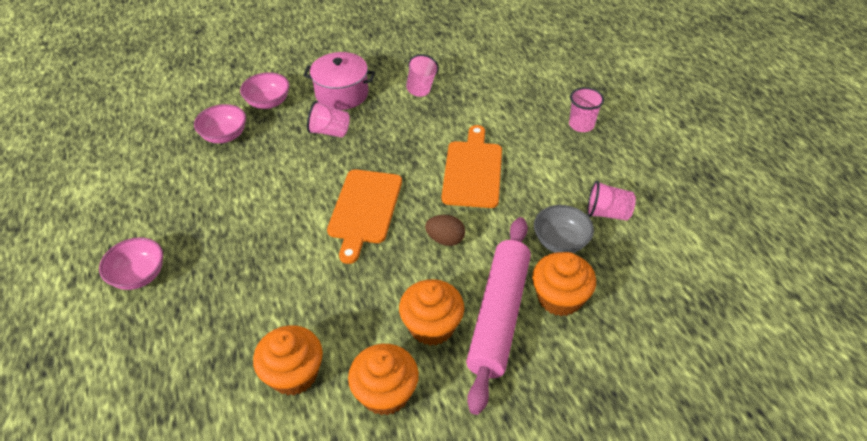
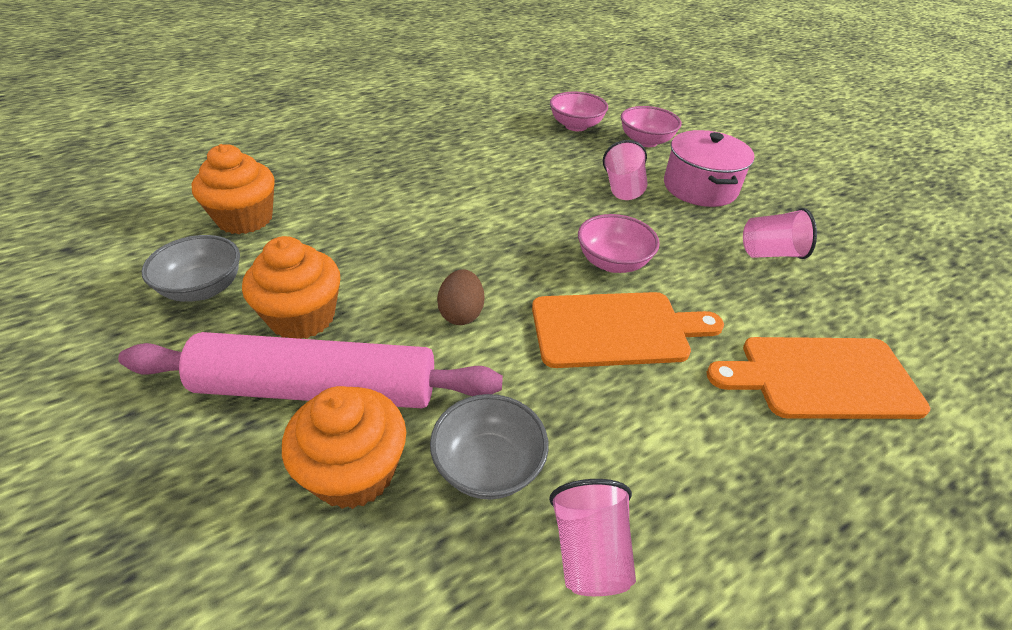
camera: 75 degrees right, 5 degrees down
pink bowl [99,237,163,290] -> pink bowl moved to [578,214,660,273]
orange cutting board [327,169,402,264] -> orange cutting board moved to [707,337,930,419]
orange cupcake [348,344,419,416] -> grey bowl [142,235,240,302]
pink cup [569,87,604,132] -> none

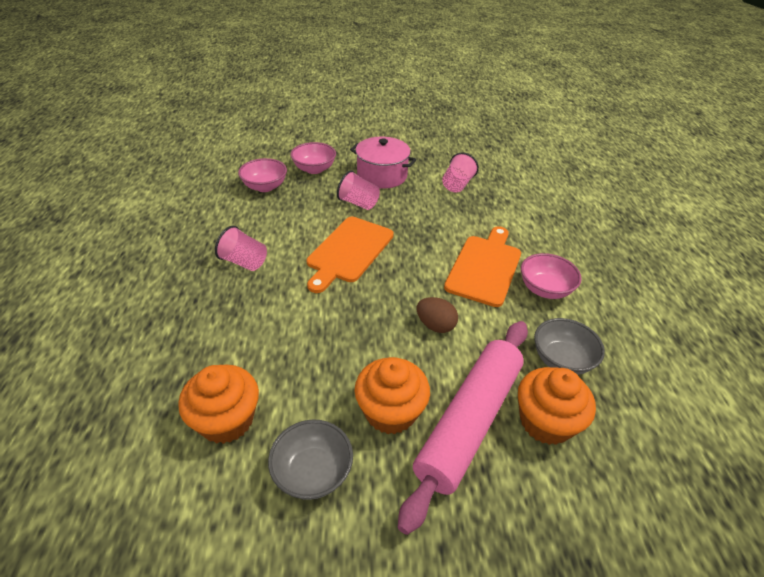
camera: 60 degrees left, 0 degrees up
pink cup [549,479,636,596] -> pink cup moved to [215,225,267,271]
pink bowl [578,214,660,273] -> pink bowl moved to [521,253,582,299]
orange cutting board [707,337,930,419] -> orange cutting board moved to [307,217,394,293]

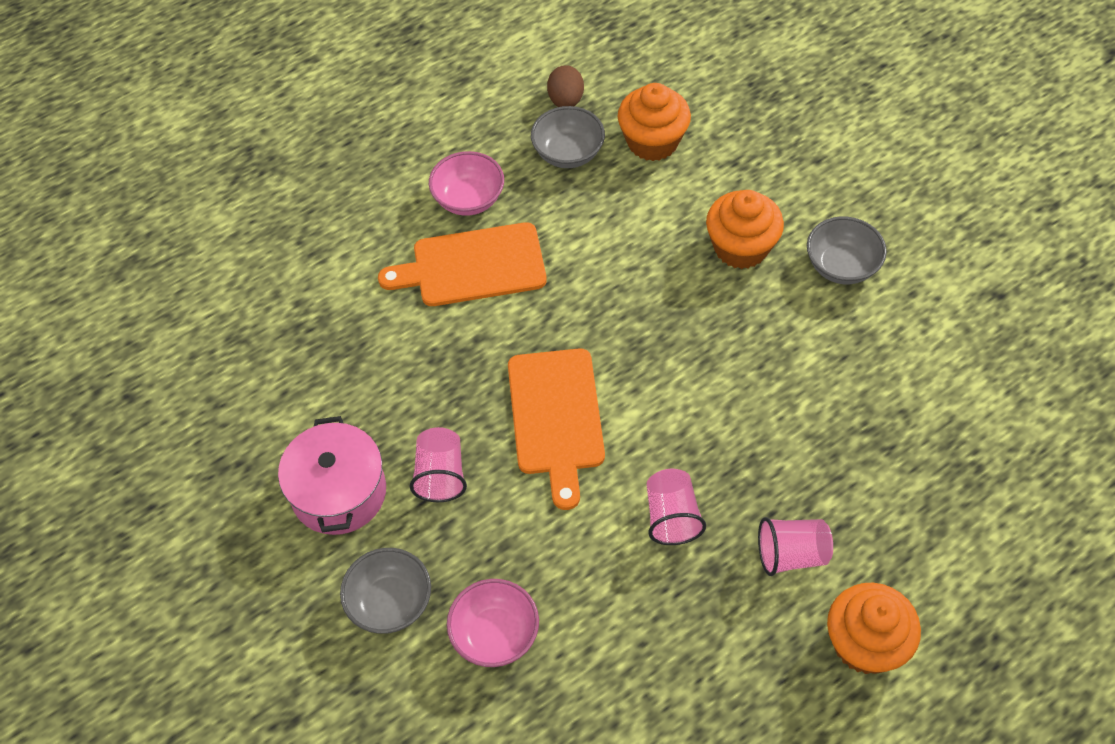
camera: 120 degrees left, 15 degrees up
orange cupcake [178,365,259,444] -> orange cupcake moved to [827,583,921,674]
pink bowl [290,142,336,174] -> grey bowl [340,548,431,634]
orange cutting board [307,217,394,293] -> orange cutting board turned 90 degrees clockwise [508,348,605,510]
pink rolling pin [398,321,528,535] -> none
brown egg [417,297,458,333] -> brown egg moved to [547,65,584,107]
pink cup [442,152,479,193] -> pink cup moved to [758,517,833,576]

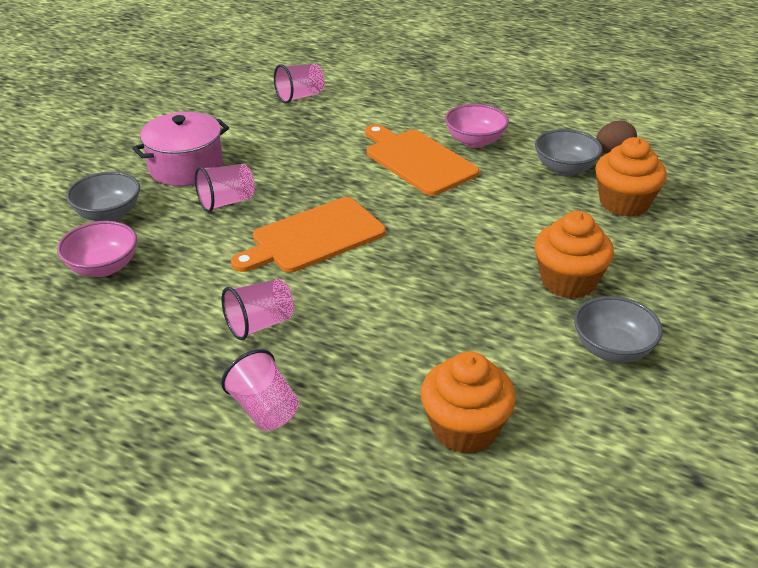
camera: 60 degrees right, 20 degrees down
orange cupcake [827,583,921,674] -> orange cupcake moved to [420,351,516,454]
none -> pink cup [274,64,324,104]

